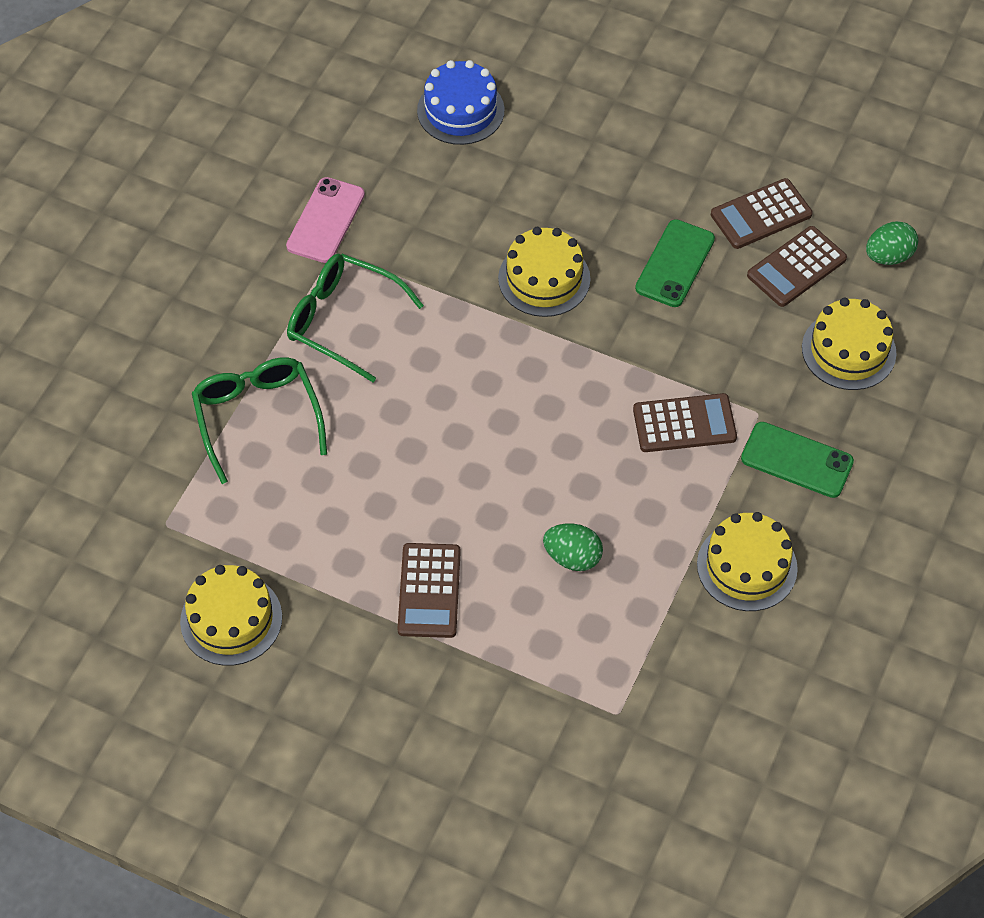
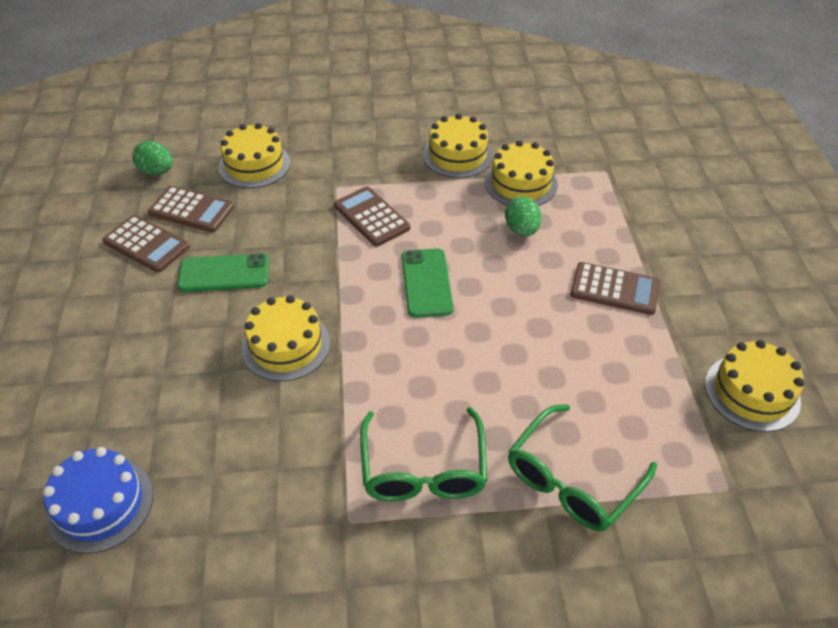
camera: 120 degrees left, 10 degrees down
pink phone [286,177,365,263] -> none
brown calculator [398,543,461,638] -> brown calculator turned 45 degrees clockwise [570,262,660,315]
green phone [741,422,854,498] -> green phone moved to [402,249,454,318]
none -> yellow cake [485,140,558,206]

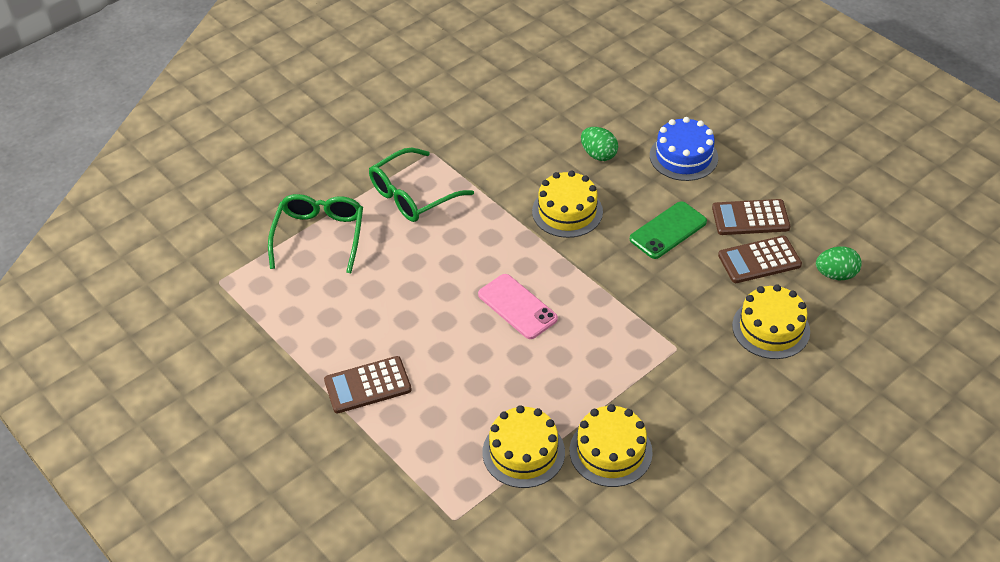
camera: 145 degrees right, 0 degrees up
blue cake [43,447,153,554] -> blue cake moved to [650,117,718,181]
brown calculator [334,186,410,247] -> none
green glasses [360,407,487,501] -> green glasses turned 90 degrees counterclockwise [369,148,474,222]
green phone [402,249,454,318] -> pink phone [478,274,558,339]
green egg [505,196,541,236] -> green egg moved to [581,127,618,161]
yellow cake [705,340,804,432] -> none

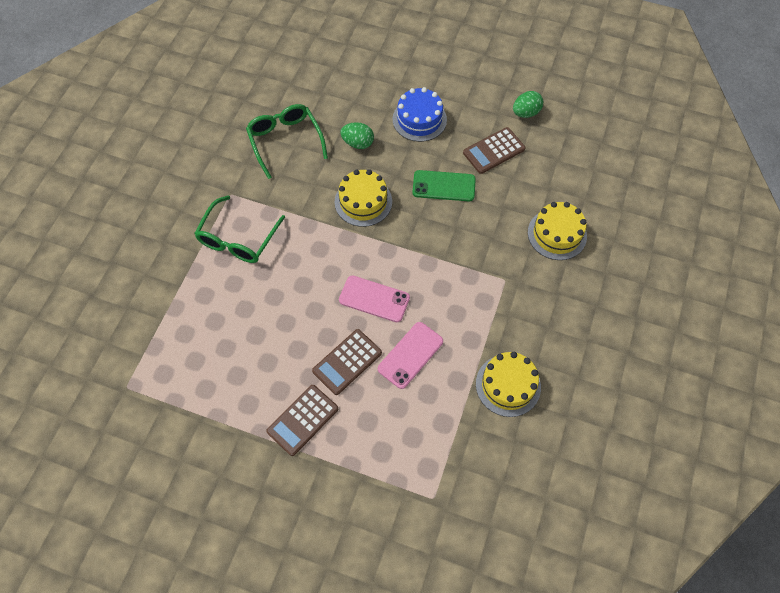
camera: 30 degrees left, 15 degrees up
green glasses [268,194,363,273] -> green glasses moved to [246,104,328,179]
yellow cake [482,405,565,488] -> none
green phone [630,201,707,259] -> green phone turned 75 degrees clockwise [412,170,476,201]
brown calculator [718,236,802,283] -> brown calculator moved to [312,329,382,395]
green egg [816,246,862,280] -> green egg moved to [513,91,543,118]
none -> pink phone [378,322,443,389]

